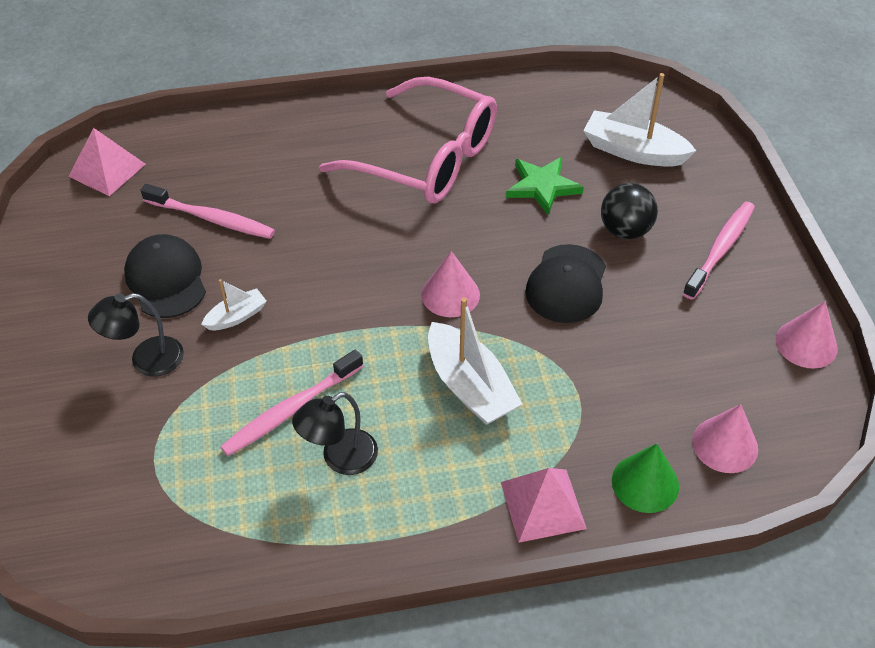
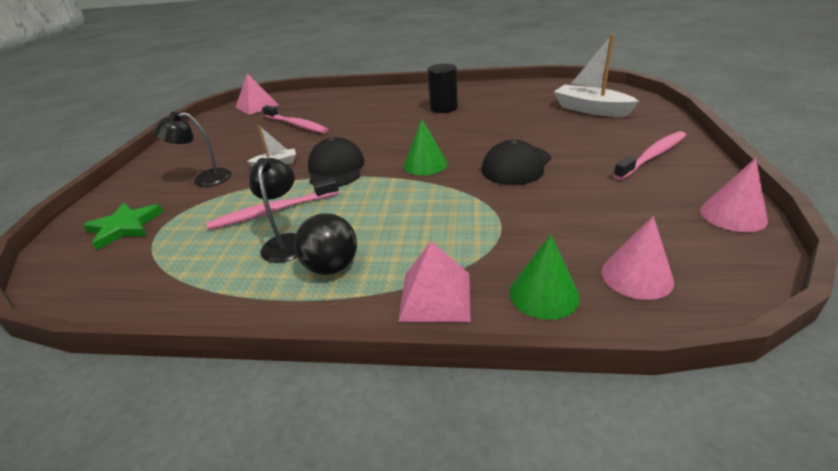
camera: 20 degrees right, 15 degrees down
black cap [124,234,206,318] -> black cap moved to [308,137,365,187]
black lamp [292,392,378,475] -> black lamp turned 105 degrees clockwise [249,158,297,263]
pink glasses [319,77,497,203] -> black cylinder [428,64,458,113]
pink cone [421,251,480,317] -> green cone [404,119,448,176]
white boat [428,298,522,425] -> none
green star [506,157,584,215] -> green star moved to [83,203,164,250]
black ball [601,183,658,239] -> black ball moved to [294,213,357,275]

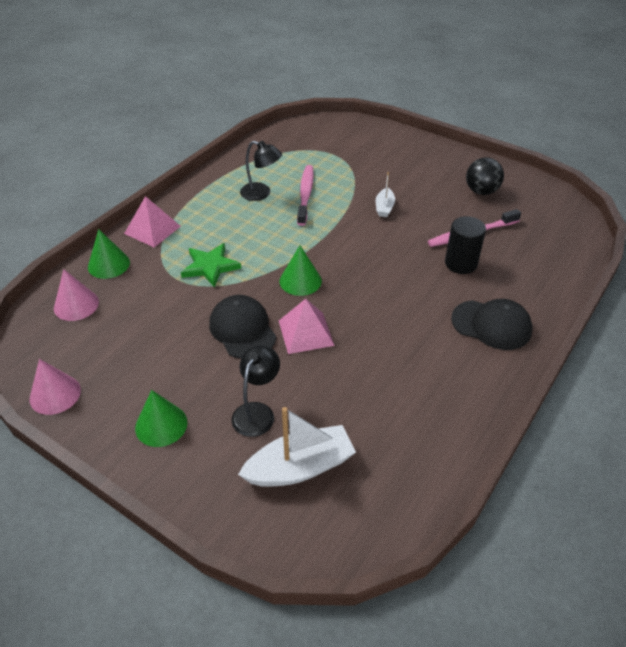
camera: 115 degrees right, 10 degrees up
green star [83,203,164,250] -> green star moved to [181,243,241,288]
black lamp [154,112,231,187] -> black lamp moved to [231,345,280,437]
pink pyramid [235,73,279,115] -> pink pyramid moved to [279,299,335,354]
black ball [294,213,357,275] -> black ball moved to [466,158,504,195]
black cap [308,137,365,187] -> black cap moved to [451,299,533,350]
black cylinder [428,64,458,113] -> black cylinder moved to [445,216,486,274]
pink toothbrush [613,131,686,180] -> green cone [135,390,188,447]

